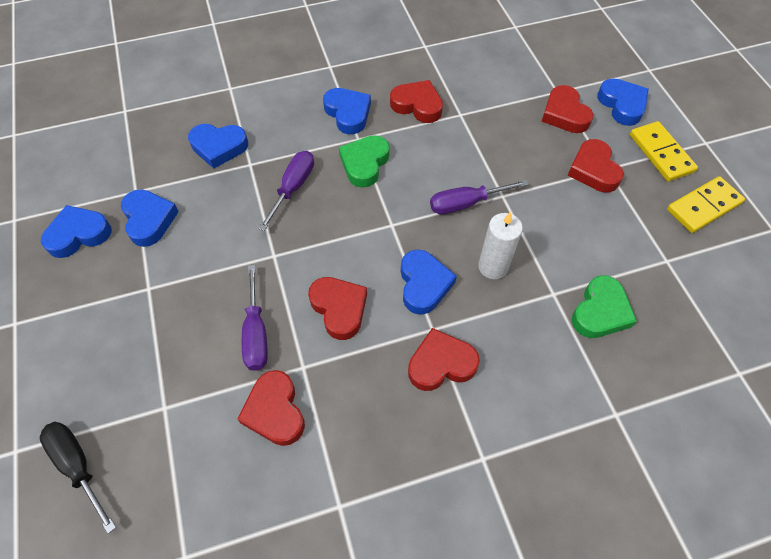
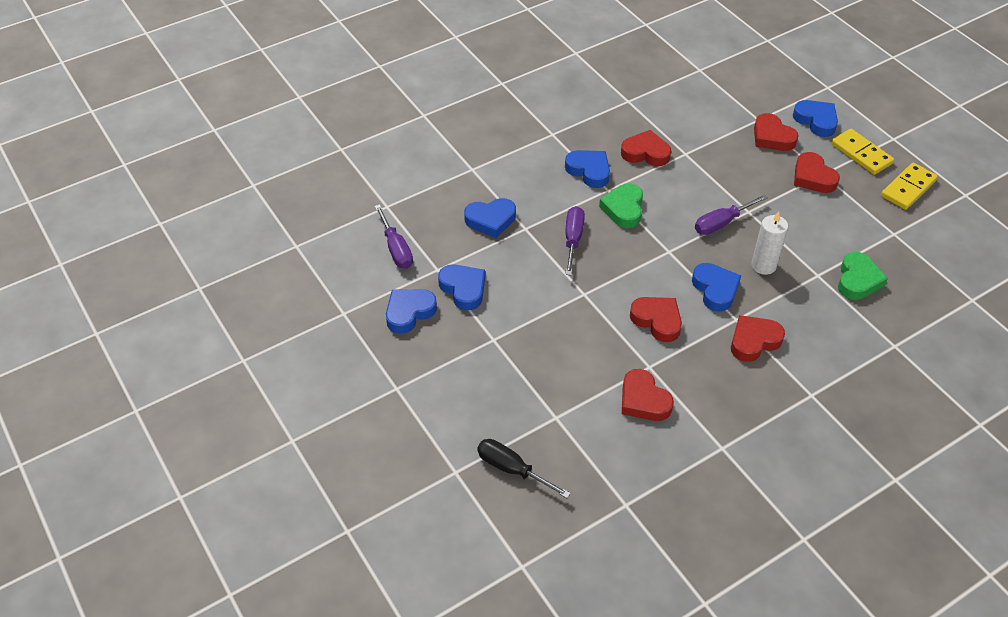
camera: 15 degrees left, 10 degrees down
purple screwdriver [242,265,268,371] -> purple screwdriver moved to [375,204,413,269]

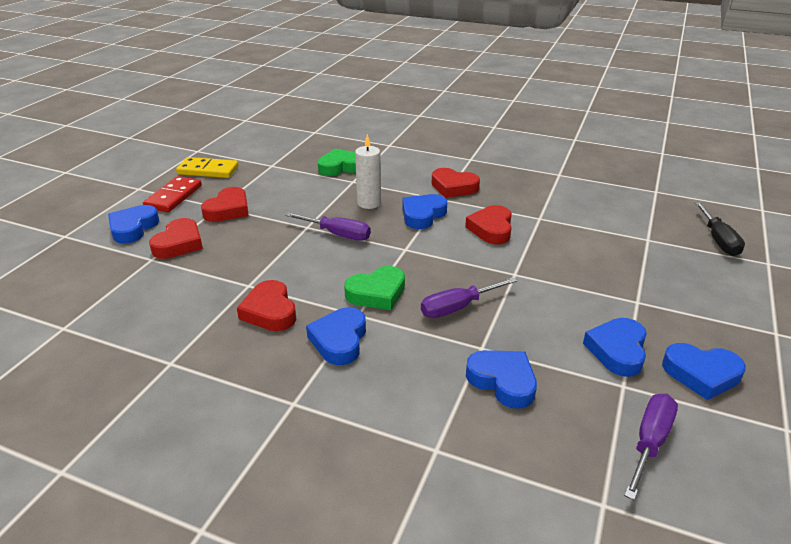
camera: 125 degrees left, 15 degrees down
red heart [622,369,674,421] -> none
yellow domino [831,129,894,175] -> red domino [143,176,202,212]

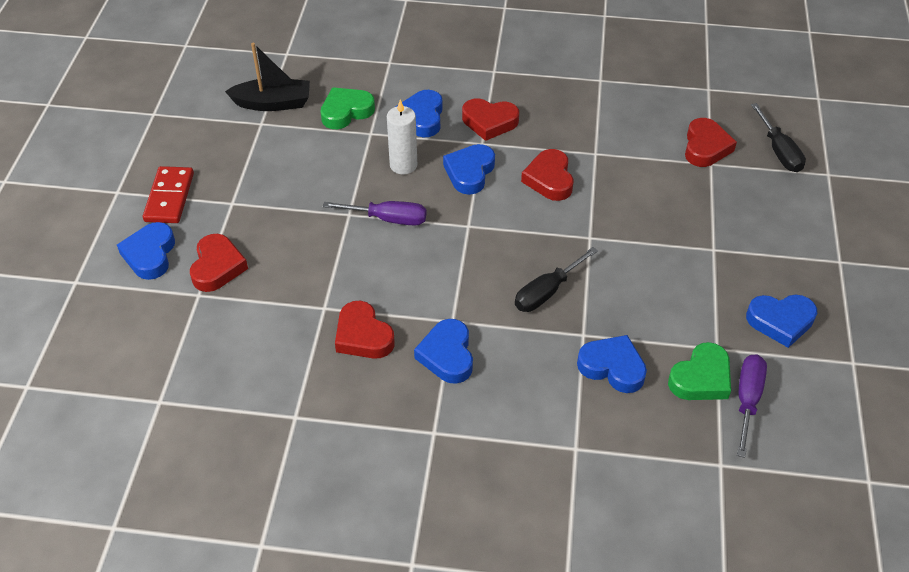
camera: 15 degrees left, 15 degrees up
yellow domino [176,157,239,178] -> none
red heart [201,187,249,222] -> red heart moved to [685,118,737,167]
green heart [344,266,405,310] -> green heart moved to [668,342,731,400]
purple screwdriver [421,277,517,318] -> black screwdriver [515,247,598,312]
blue heart [583,318,647,377] -> blue heart moved to [395,90,443,137]
none -> black boat [225,43,310,111]

